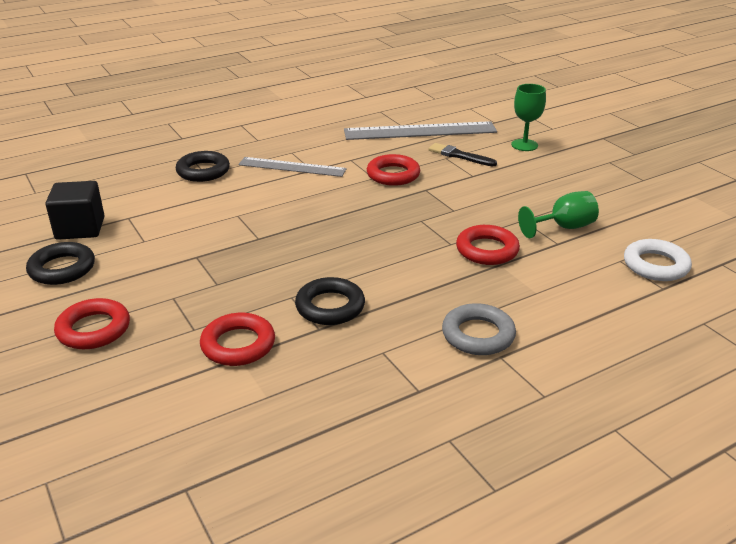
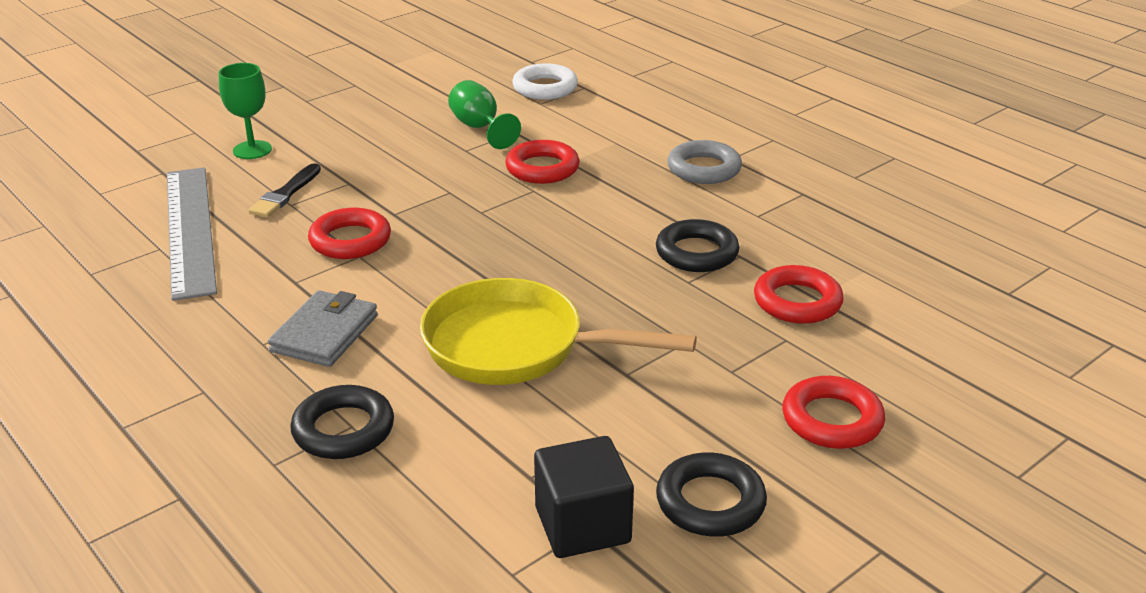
camera: 100 degrees left, 0 degrees up
grey ruler [238,157,347,177] -> grey wallet [268,290,378,367]
none -> yellow pan [420,278,697,385]

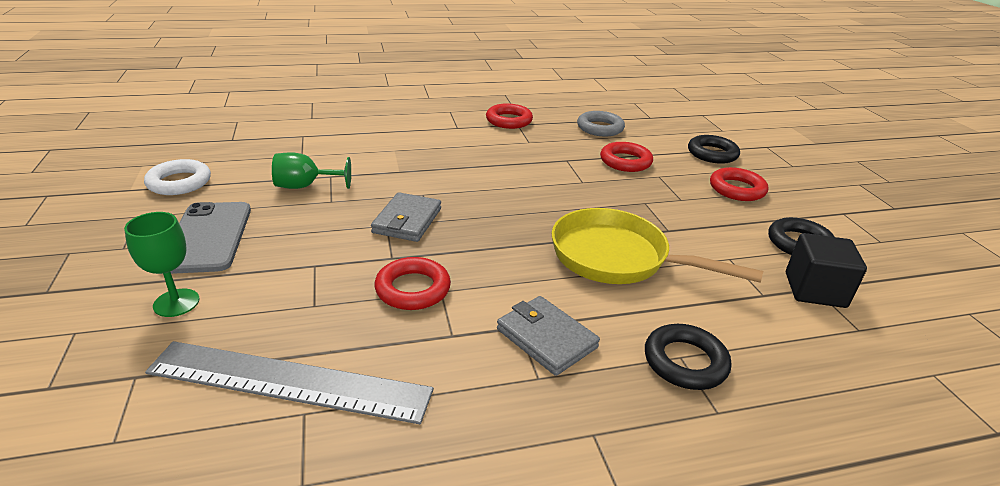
camera: 65 degrees left, 0 degrees up
black brush [248,163,321,218] -> none
yellow pan [420,278,697,385] -> yellow pan turned 75 degrees clockwise [552,208,763,284]
red ring [505,140,580,184] -> red ring moved to [486,103,533,129]
white ring [512,63,578,100] -> white ring moved to [144,159,211,195]
black ring [656,219,739,272] -> black ring moved to [688,135,740,164]
grey ring [667,140,742,184] -> grey ring moved to [577,111,625,137]
none -> grey phone [170,202,251,274]
none -> grey wallet [371,192,441,242]

